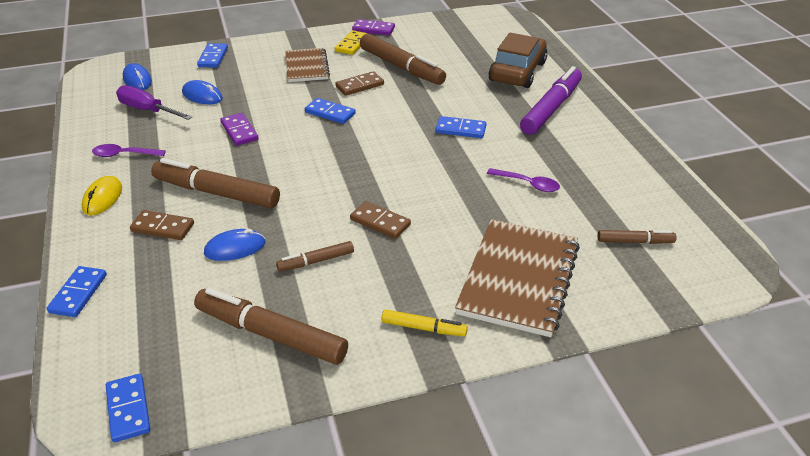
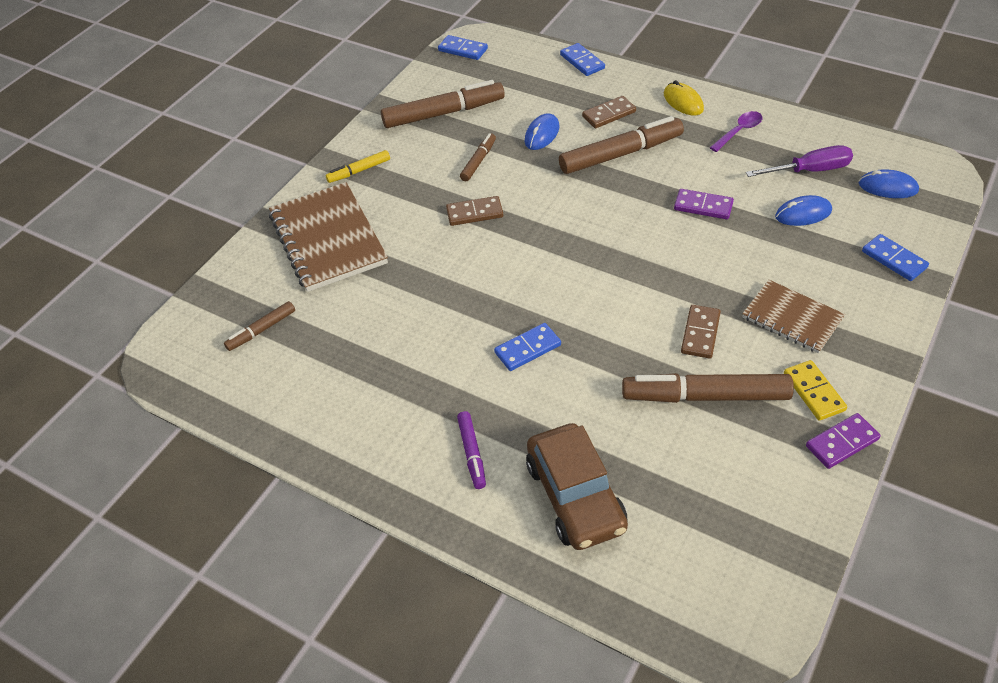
camera: 140 degrees right, 10 degrees up
blue domino [305,98,356,124] -> none
purple spoon [487,168,560,192] -> none
purple marker [520,66,582,135] -> purple marker [457,411,486,489], size x0.51

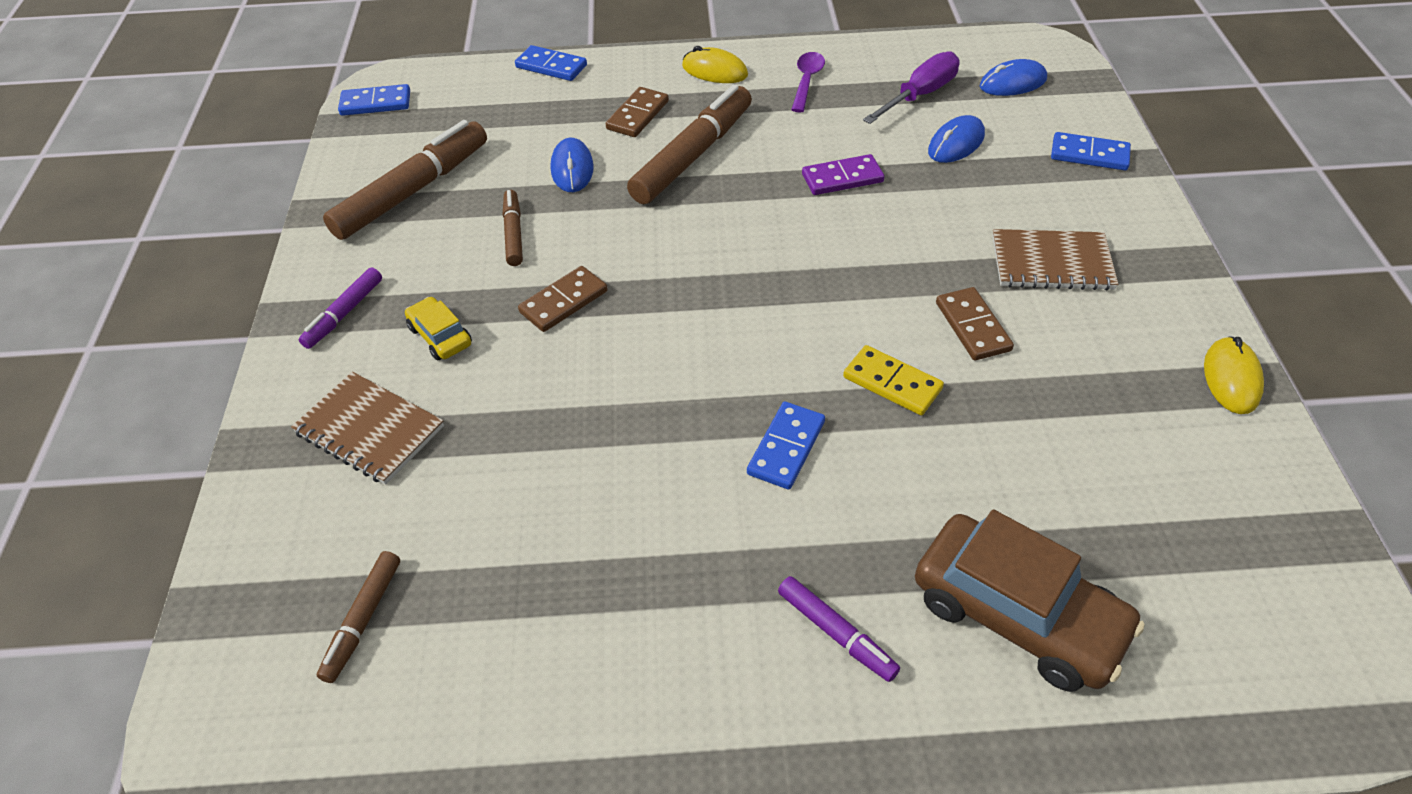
camera: 35 degrees left, 0 degrees up
brown notebook [269,182,388,292] -> brown notebook [291,372,444,485], size x0.60
yellow marker [326,150,390,183] -> purple marker [299,267,382,349]
brown marker [622,373,794,403] -> none
yellow domino [784,360,847,421] -> yellow domino moved to [843,345,944,415]
purple domino [806,413,881,469] -> yellow mouse [1204,336,1264,414]
none -> yellow car [405,297,472,360]

